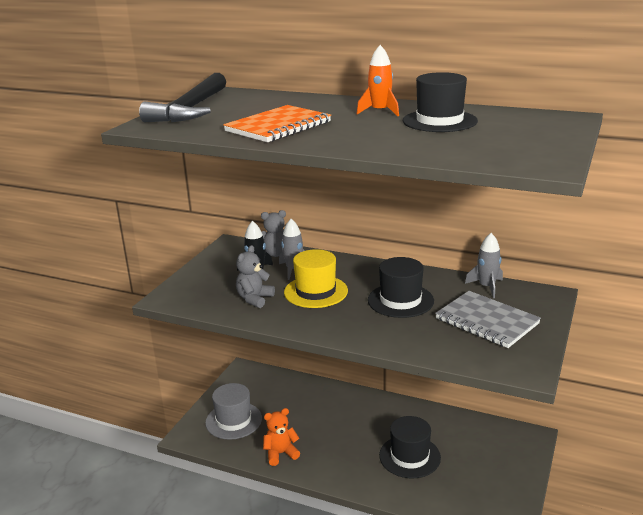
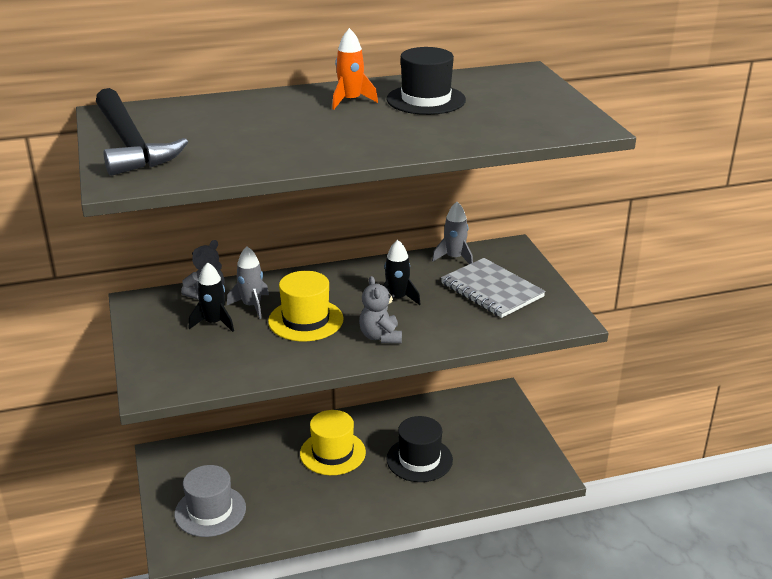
camera: 40 degrees left, 5 degrees up
orange notebook [223,105,331,142] -> none
grey teddy bear [236,245,275,308] -> grey teddy bear moved to [359,276,402,343]
orange teddy bear [263,408,300,466] -> none
black hat [368,257,434,318] -> black rocket [383,240,421,305]
grey notebook [435,291,541,348] -> grey notebook turned 45 degrees clockwise [441,258,546,318]
none -> yellow hat [300,410,366,475]

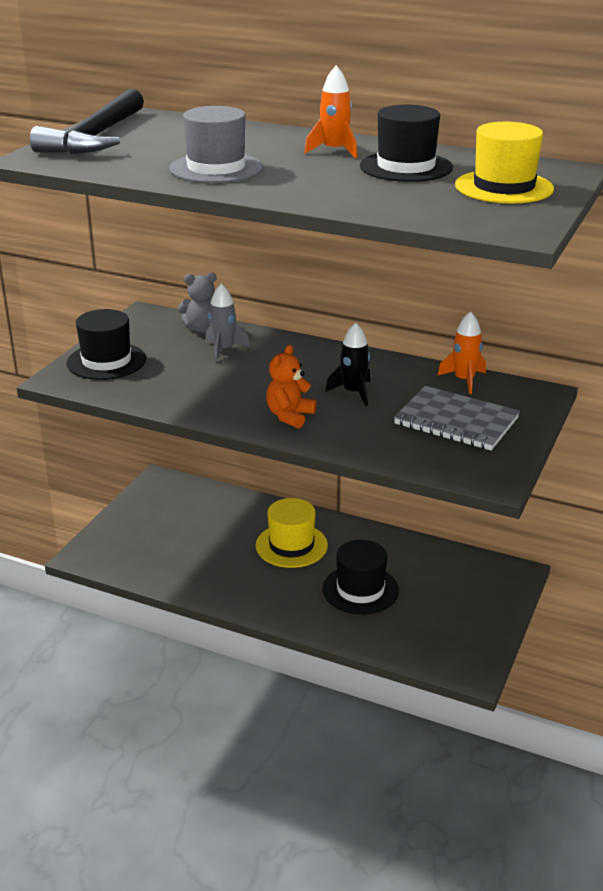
camera: 40 degrees right, 0 degrees up
grey hat [175,465,246,537] -> grey hat moved to [170,106,263,183]
black rocket [189,262,234,332] -> none
yellow hat [268,271,344,341] -> yellow hat moved to [455,122,554,204]
grey teddy bear [359,276,402,343] -> orange teddy bear [266,345,316,429]
grey rocket [432,202,473,264] -> orange rocket [437,311,486,394]
grey notebook [441,258,546,318] -> grey notebook turned 60 degrees counterclockwise [394,386,520,450]
none -> black hat [67,309,146,380]

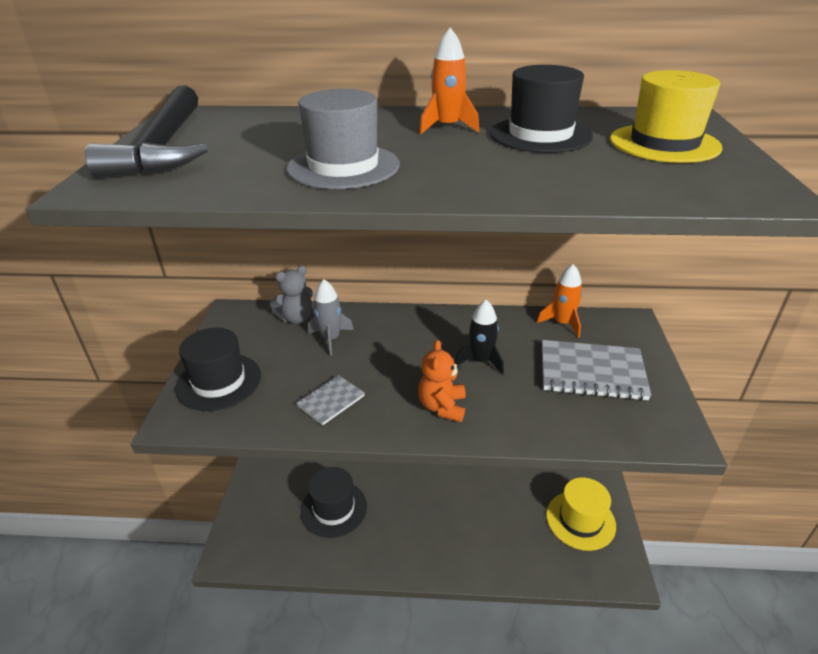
camera: 20 degrees left, 5 degrees up
yellow hat [256,498,328,568] -> yellow hat moved to [546,477,616,551]
black hat [323,540,399,615] -> black hat moved to [301,467,367,538]
none -> grey notebook [296,375,365,425]

